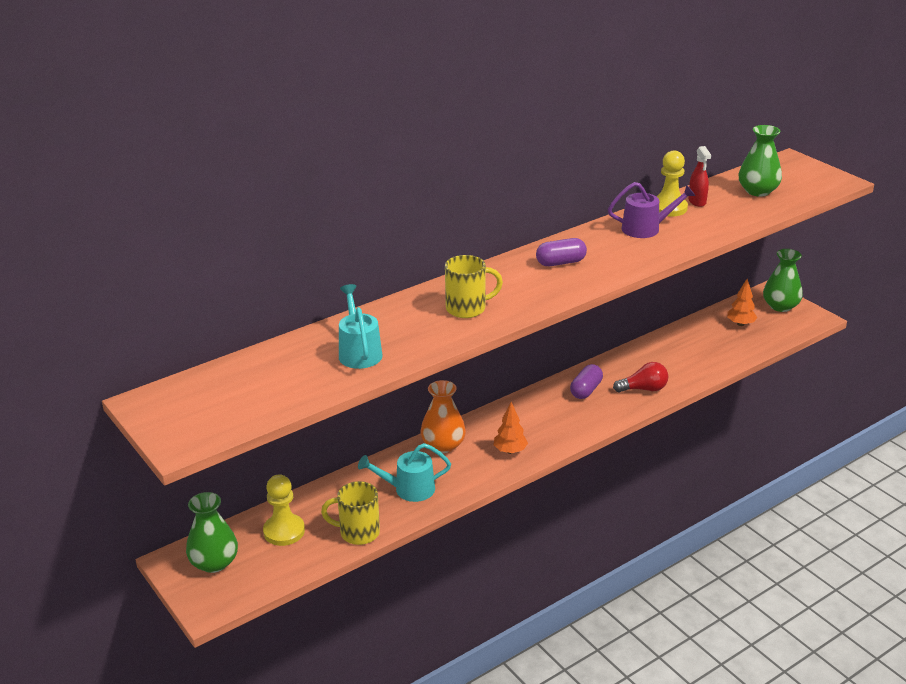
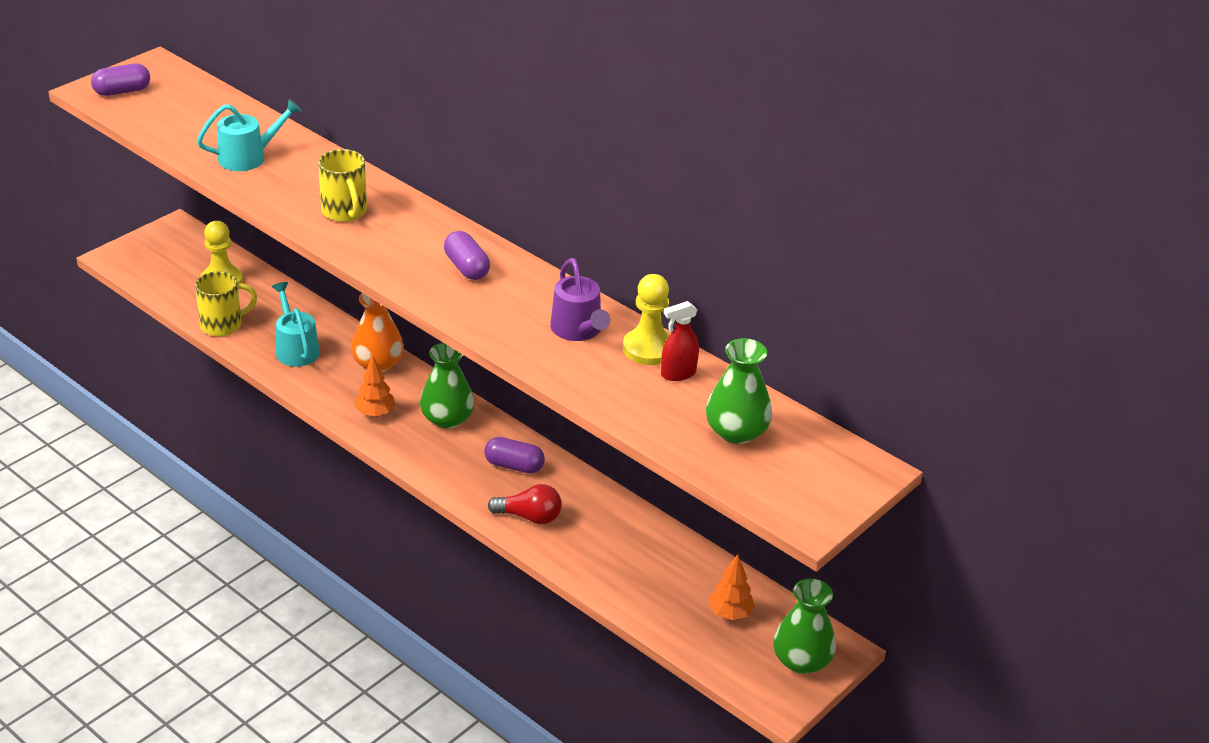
camera: 75 degrees right, 5 degrees up
green vase [186,492,238,573] -> green vase moved to [420,343,475,429]
yellow mug [321,481,380,545] -> yellow mug turned 75 degrees clockwise [195,271,257,336]
red light bulb [613,362,668,392] -> red light bulb turned 60 degrees counterclockwise [488,484,562,525]
none -> purple capsule [91,64,150,96]

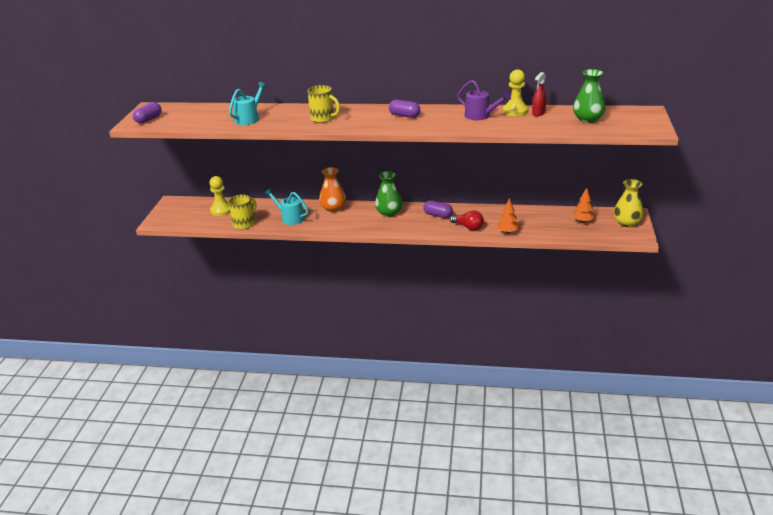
camera: 30 degrees left, 5 degrees down
orange tree [354,356,396,417] -> orange tree moved to [497,198,519,234]
purple capsule [484,437,545,474] -> purple capsule turned 45 degrees clockwise [423,200,453,218]
red light bulb [488,484,562,525] -> red light bulb turned 60 degrees clockwise [450,210,484,230]
green vase [773,578,836,674] -> yellow vase [613,179,644,227]

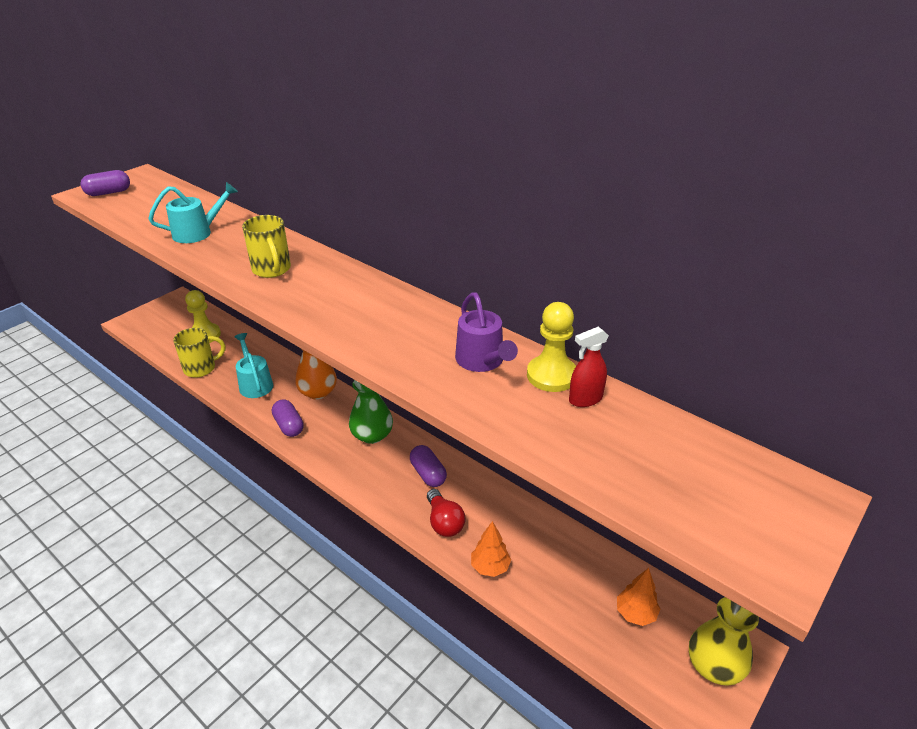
camera: 30 degrees right, 5 degrees up
purple capsule [389,100,420,118] -> purple capsule moved to [272,399,304,437]
green vase [573,69,605,123] -> none

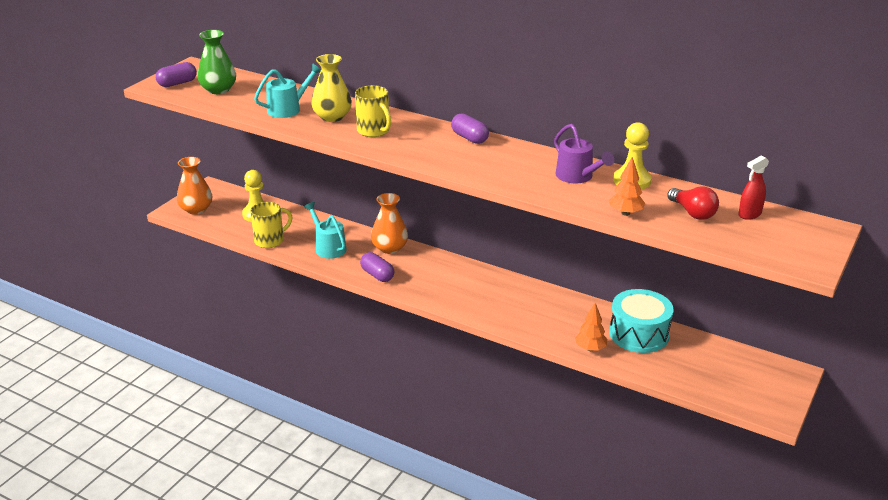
camera: 10 degrees left, 5 degrees down
green vase [349,380,393,444] -> green vase moved to [198,30,236,94]
purple capsule [410,445,447,487] -> purple capsule moved to [451,113,489,144]
red light bulb [427,489,465,537] -> red light bulb moved to [667,187,719,220]
red spray bottle [569,327,609,407] -> red spray bottle moved to [738,155,769,220]
orange tree [617,568,660,626] -> orange tree moved to [609,157,645,216]
yellow vase [689,597,759,686] -> yellow vase moved to [311,54,352,122]
none -> orange vase [177,157,212,215]
none -> turquoise drum [609,289,674,353]

